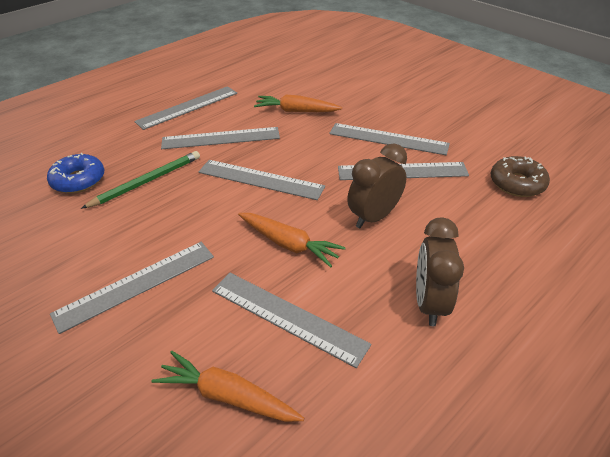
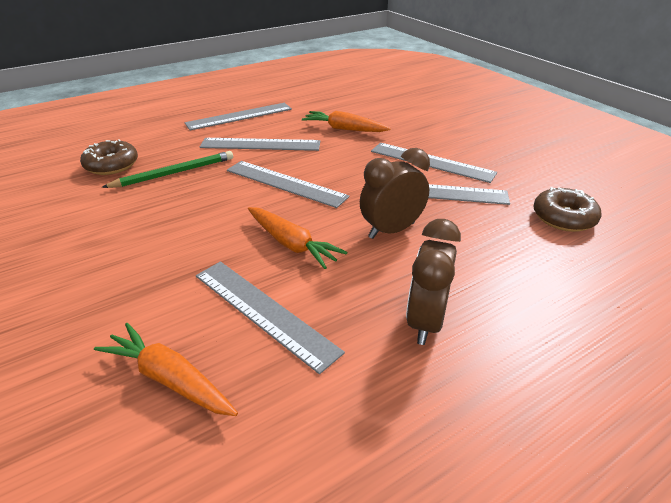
camera: 10 degrees right, 5 degrees down
blue donut [47,153,104,193] -> brown donut [80,139,138,175]
grey ruler [50,242,214,334] -> none

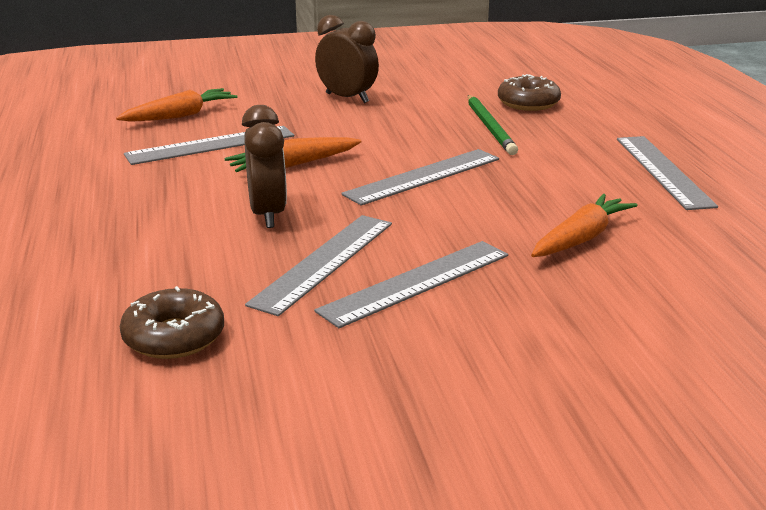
camera: 110 degrees right, 10 degrees down
grey ruler [200,138,320,151] -> none
brown clock [406,219,461,345] -> brown clock moved to [315,15,379,103]

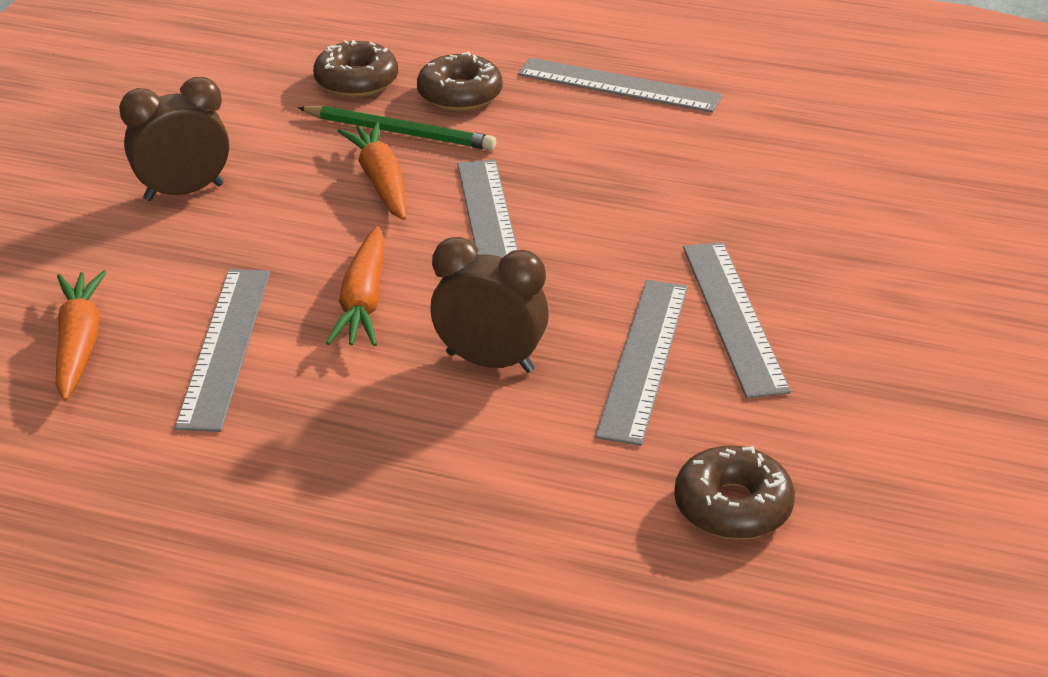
camera: 60 degrees left, 10 degrees up
grey ruler [245,215,392,316] -> grey ruler turned 45 degrees clockwise [595,280,688,446]
orange carrot [531,194,638,257] -> orange carrot moved to [338,122,406,220]
none -> brown donut [417,52,503,111]

